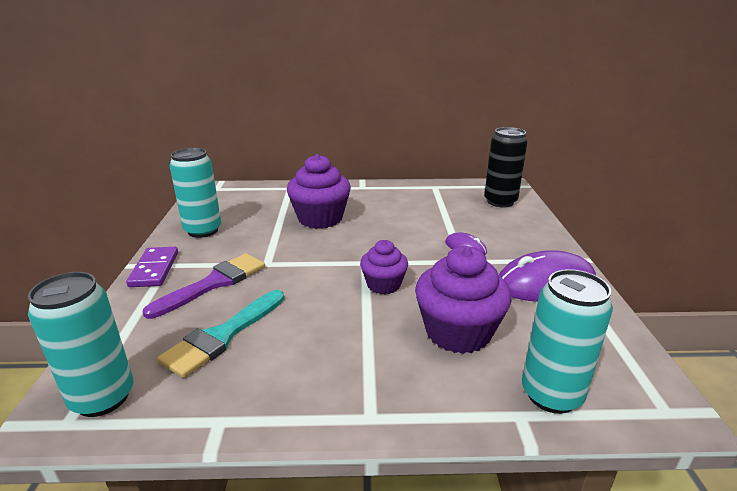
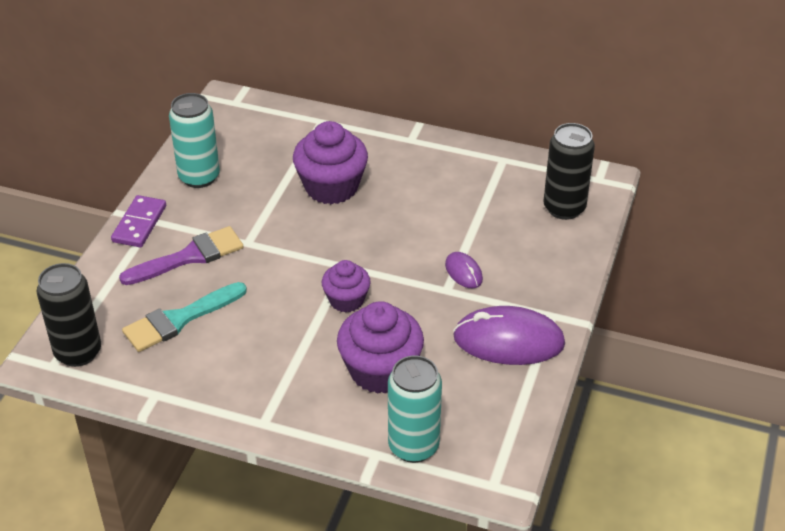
camera: 20 degrees right, 15 degrees up
turquoise can [28,272,133,417] -> black can [36,263,101,367]

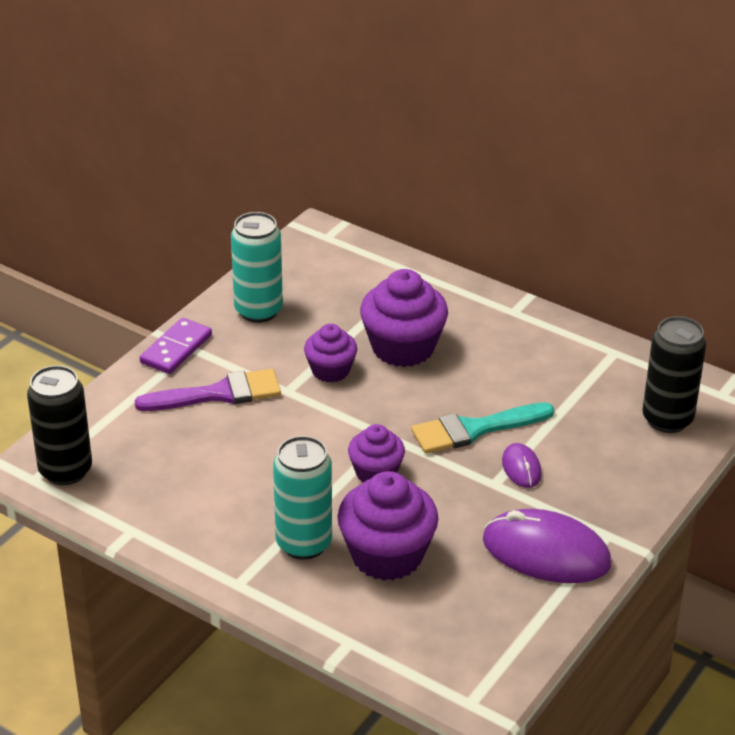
camera: 15 degrees right, 5 degrees down
turquoise brush [122,282,247,352] -> turquoise brush moved to [411,402,554,454]
turquoise can [388,355,442,463] -> turquoise can moved to [273,436,332,560]
none -> purple cupcake [304,324,357,383]

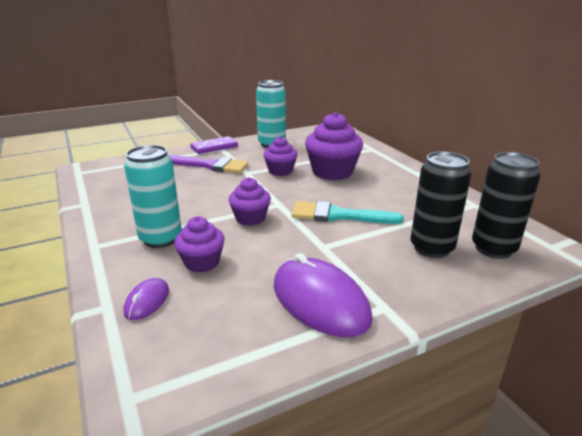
camera: 30 degrees right, 10 degrees down
black can [27,365,92,485] -> black can moved to [411,152,471,258]
purple cupcake [337,471,439,581] -> purple cupcake [174,216,225,273], size x0.60
purple mouse [502,443,542,488] -> purple mouse moved to [124,278,169,320]

